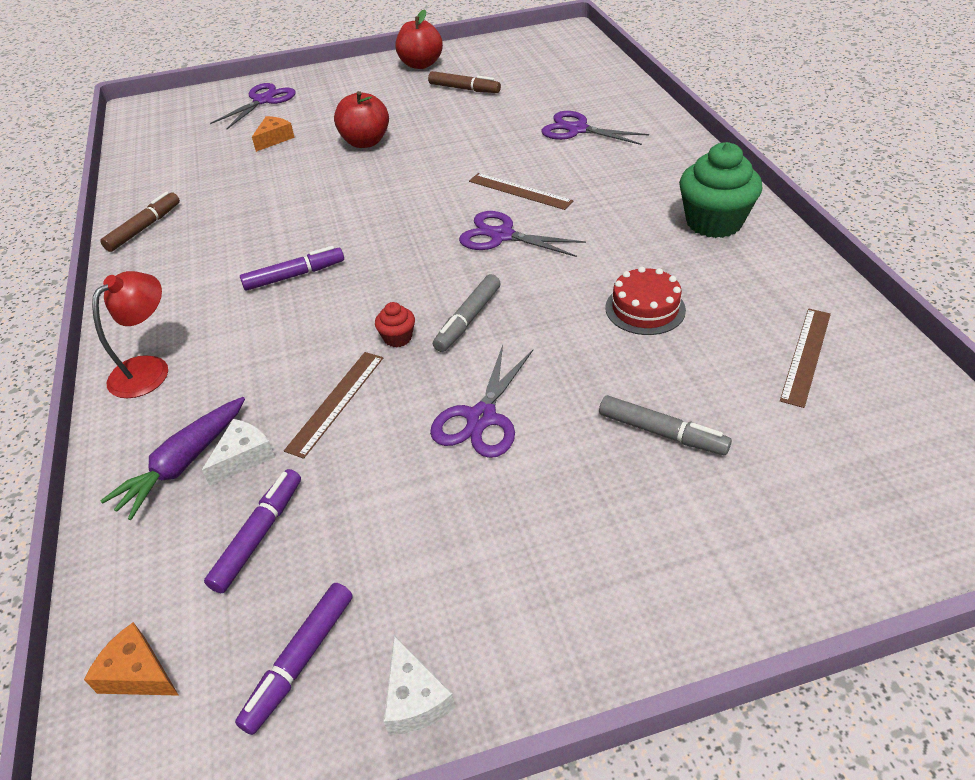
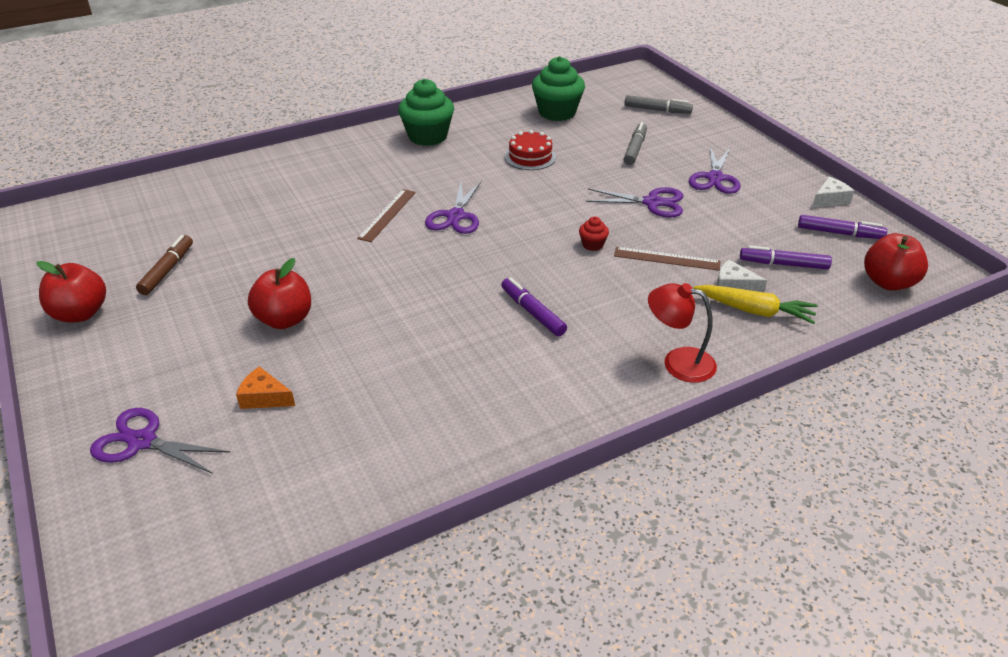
camera: 105 degrees left, 5 degrees down
orange cheese [84,622,179,696] -> red apple [864,233,928,291]
brown marker [100,191,180,252] -> none
purple carrot [100,397,245,520] -> yellow carrot [694,285,818,324]
grey marker [433,274,501,352] -> grey marker moved to [624,95,693,114]
purple scissors [541,111,649,145] -> purple scissors moved to [689,146,741,194]
brown ruler [780,308,831,408] -> green cupcake [532,56,585,121]

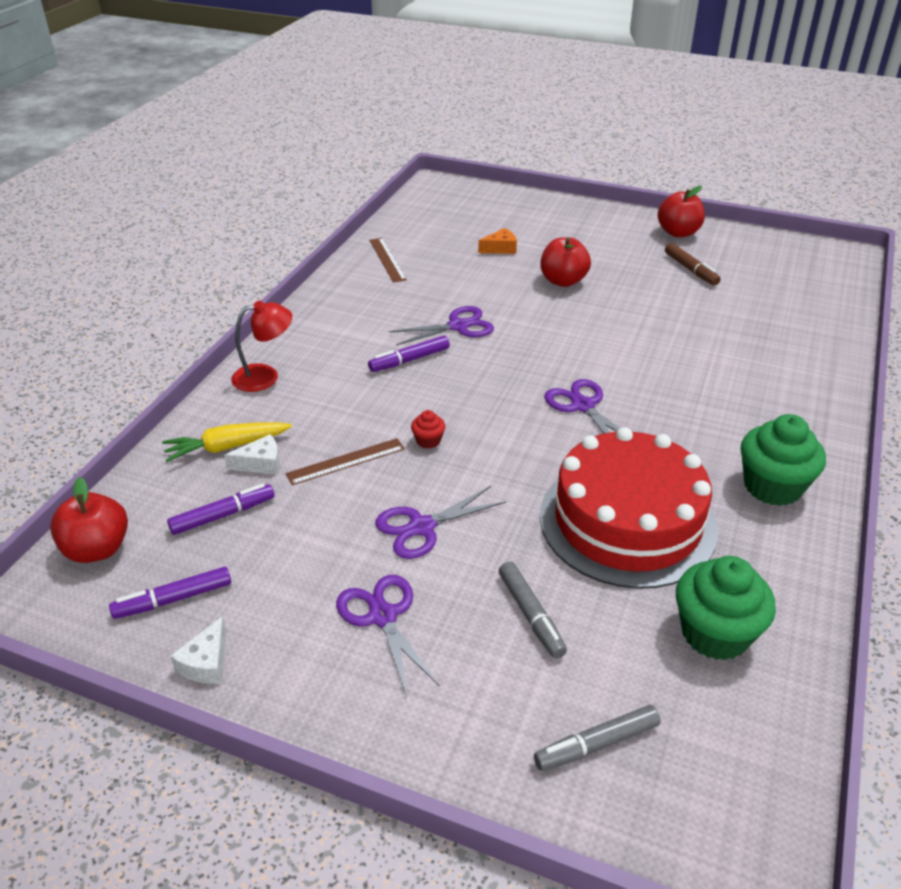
camera: 140 degrees right, 0 degrees up
purple scissors [90,408,231,474] -> purple scissors moved to [389,306,494,346]
brown ruler [357,189,416,242] -> brown ruler moved to [369,238,407,283]
purple marker [501,277,567,336] -> purple marker turned 135 degrees clockwise [368,336,450,372]
red cake [505,130,556,170] -> red cake [540,427,718,589], size x2.32

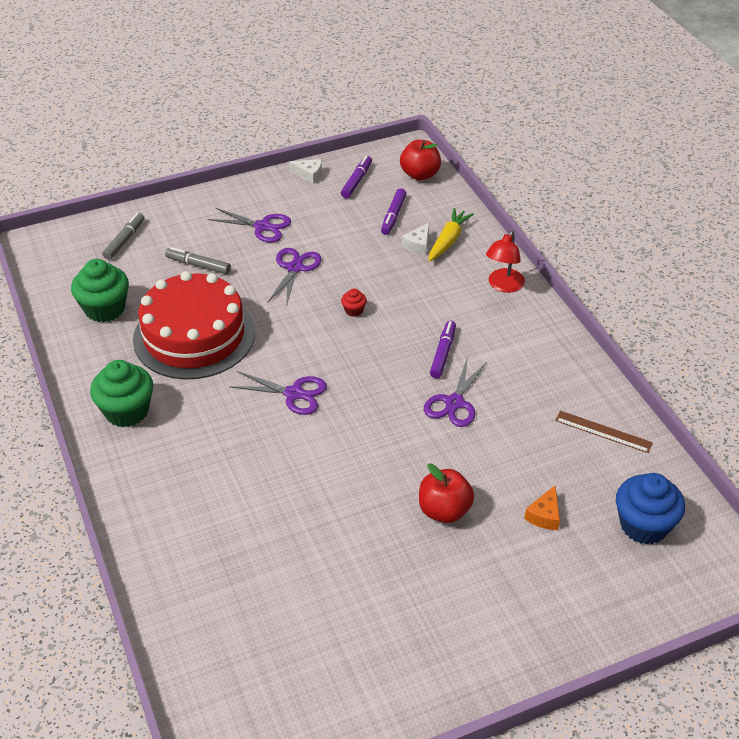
camera: 135 degrees right, 5 degrees up
white cheese [170,616,226,684] -> white cheese turned 135 degrees clockwise [289,159,322,184]
brown ruler [286,438,405,485] -> none
red apple [658,186,705,237] -> none
brown marker [665,243,721,286] -> none
none -> blue cupcake [616,473,685,545]

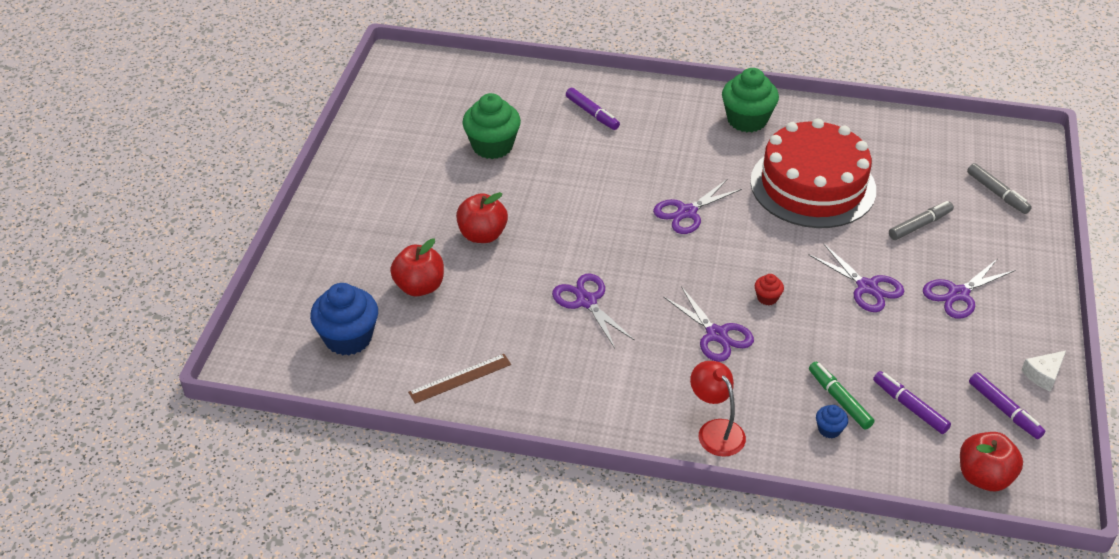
camera: 125 degrees right, 0 degrees up
green cupcake [71,259,129,322] -> green cupcake moved to [462,93,521,159]
white cheese [402,223,429,255] -> green marker [809,362,875,430]
yellow carrot [428,208,474,262] -> blue cupcake [816,405,848,438]
purple marker [430,321,456,378] -> purple marker moved to [566,88,620,130]
orange cheese [524,486,560,530] -> red apple [390,238,444,296]
none -> purple scissors [663,286,754,362]

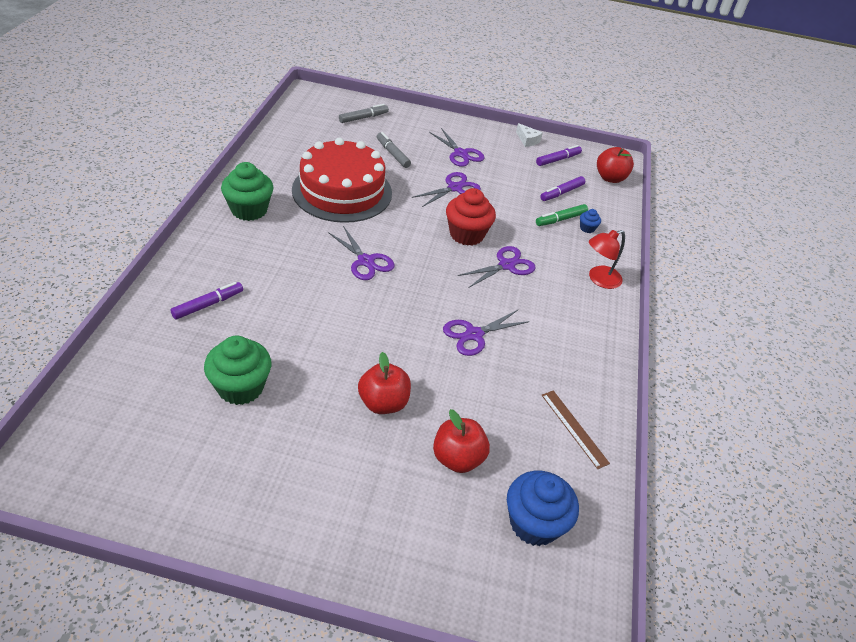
camera: 95 degrees left, 0 degrees up
red cupcake [755,274,784,305] -> red cupcake [446,188,496,246], size x2.21

